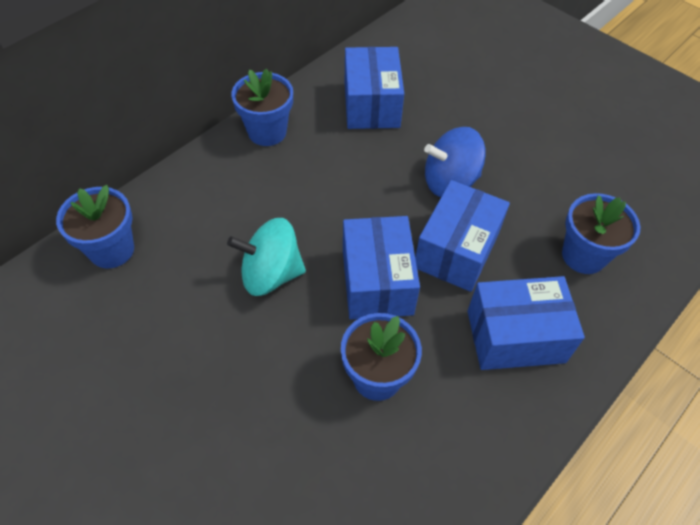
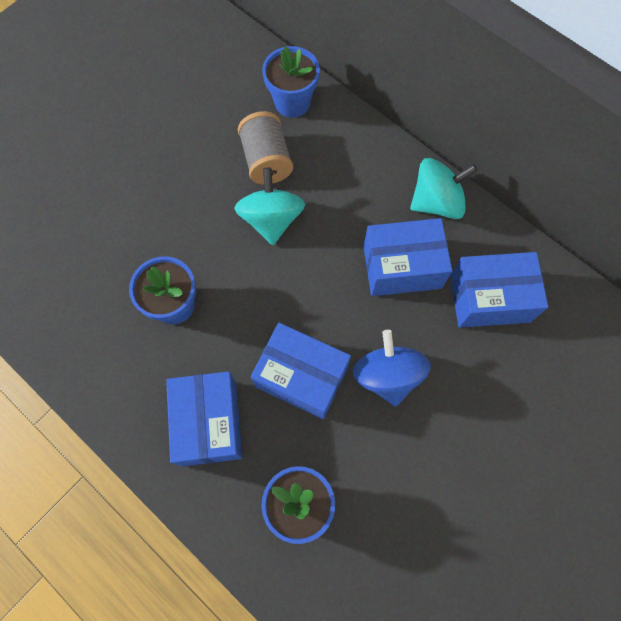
camera: 90 degrees right, 15 degrees up
blue flower pot [232,69,293,146] -> turquoise spinning top [410,158,478,219]
blue box [343,216,420,320] -> blue box moved to [363,218,452,296]
none -> grey spool [238,111,293,185]

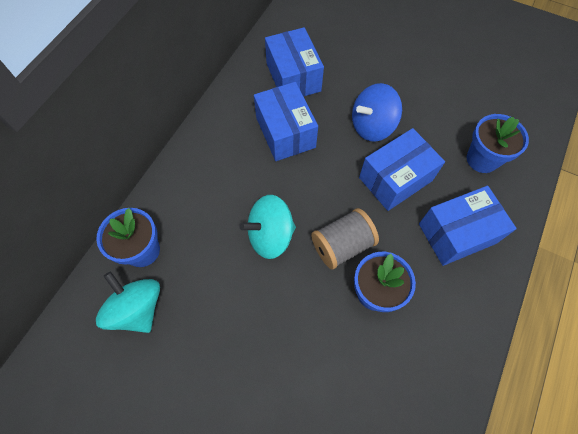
camera: 105 degrees left, 5 degrees down
grey spool [238,111,293,185] -> grey spool moved to [311,208,379,269]
blue box [251,323,351,419] -> blue box turned 45 degrees clockwise [359,128,445,211]
turquoise spinning top [410,158,478,219] -> turquoise spinning top moved to [96,271,160,333]

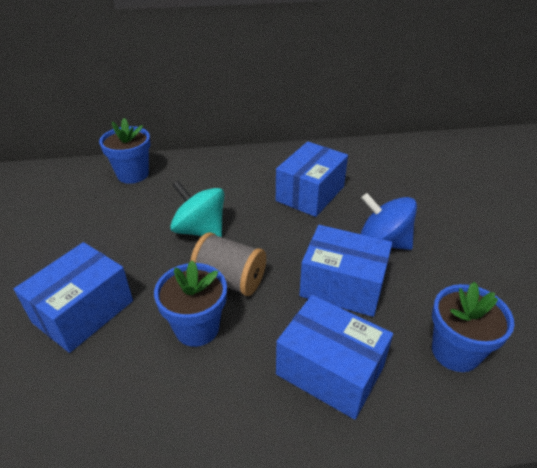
camera: 55 degrees right, 25 degrees down
turquoise spinning top [96,271,160,333] -> none
blue box [265,27,324,97] -> blue box moved to [14,242,133,353]

